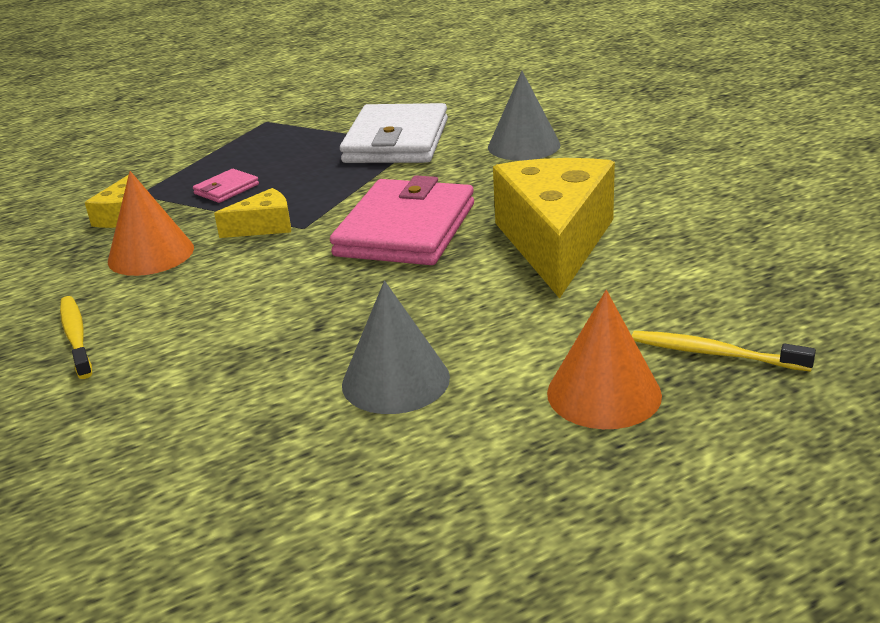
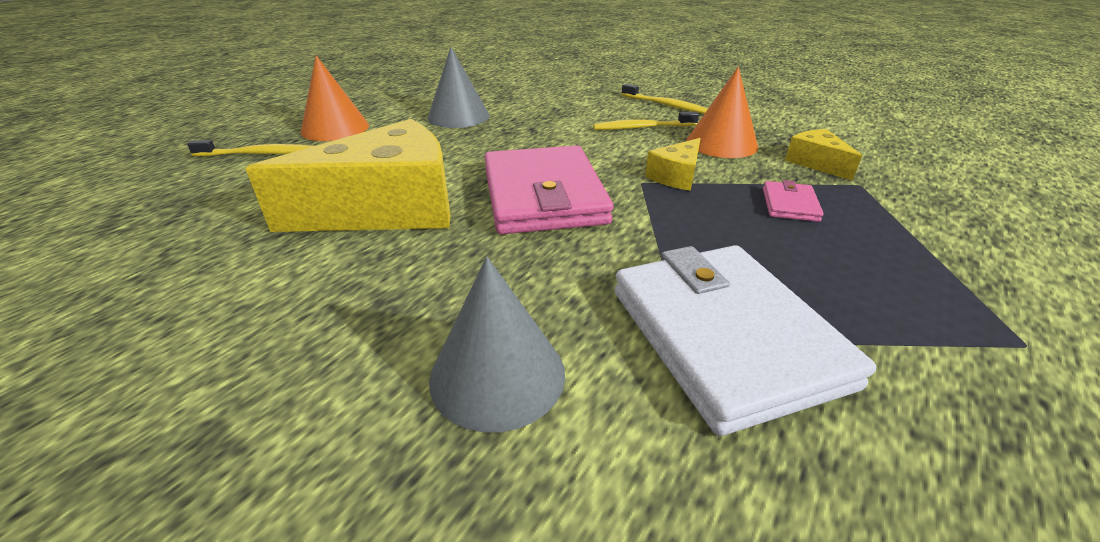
camera: 150 degrees right, 5 degrees up
yellow cheese [493,158,615,299] -> yellow cheese turned 90 degrees counterclockwise [246,119,451,232]
none -> yellow toothbrush [593,112,699,130]

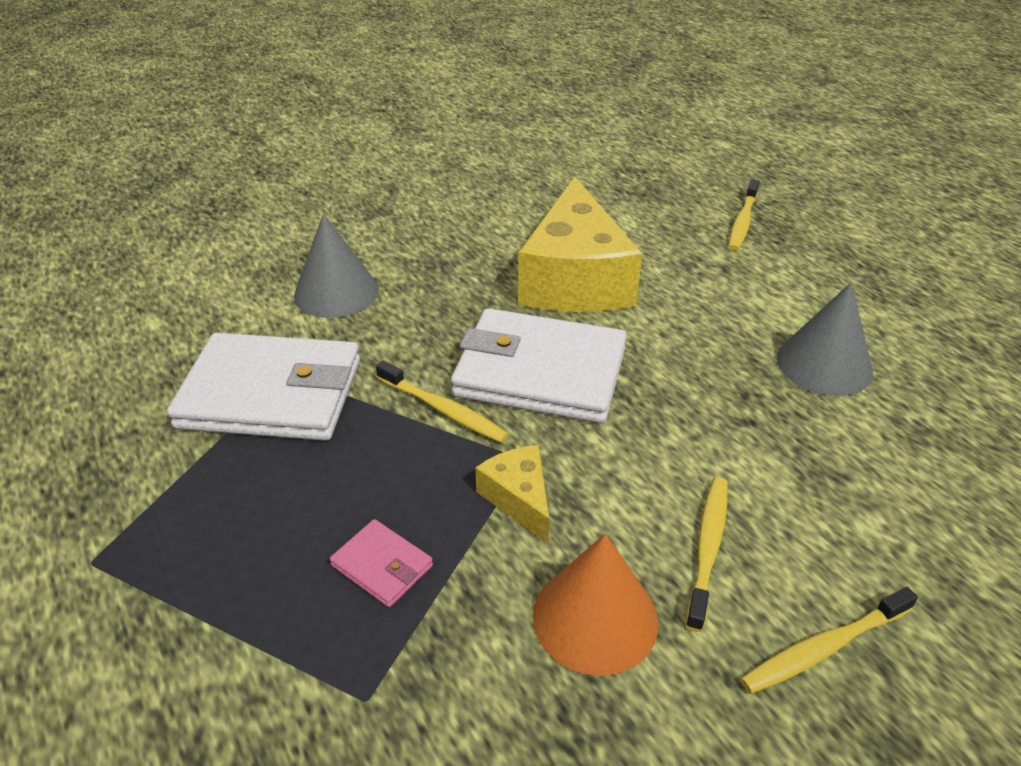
camera: 115 degrees right, 5 degrees up
orange cone [301,55,369,141] -> none
pink wallet [484,145,613,234] -> white wallet [451,308,627,423]
yellow cheese [785,129,862,180] -> none
none -> yellow toothbrush [376,361,509,443]

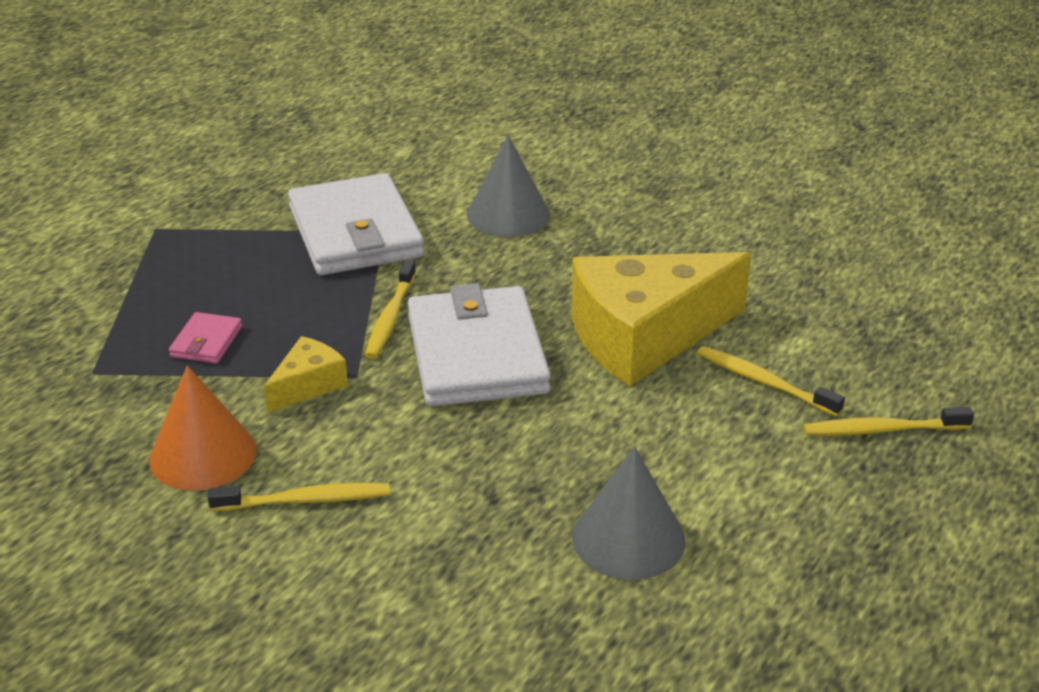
camera: 65 degrees right, 5 degrees down
yellow toothbrush [741,587,918,694] -> yellow toothbrush moved to [697,346,845,417]

